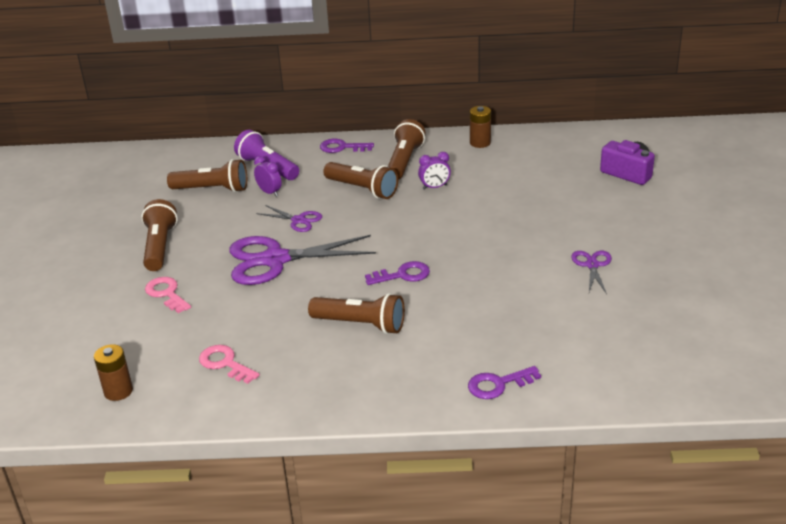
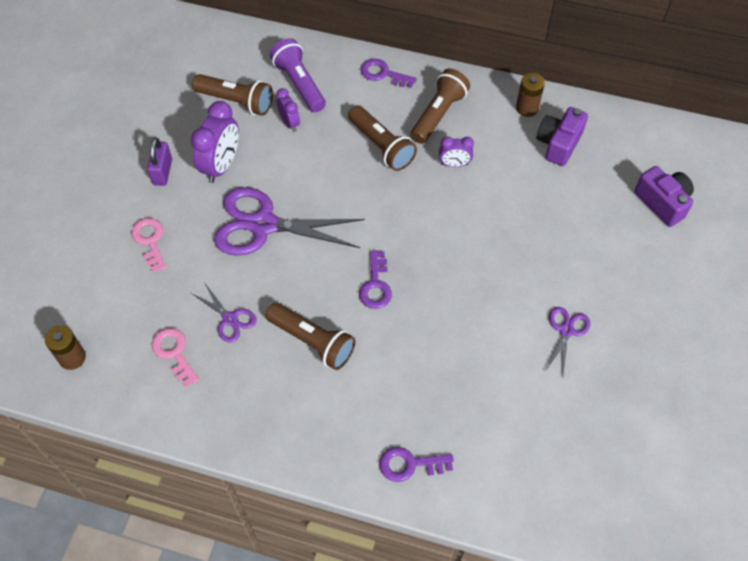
camera: 15 degrees right, 25 degrees up
brown flashlight [141,199,178,271] -> purple padlock [147,137,172,186]
purple scissors [256,205,322,232] -> purple scissors moved to [191,282,257,343]
purple key [365,261,430,285] -> purple key turned 90 degrees clockwise [359,250,392,309]
none -> purple clock [191,101,239,183]
none -> purple camera [536,107,588,166]

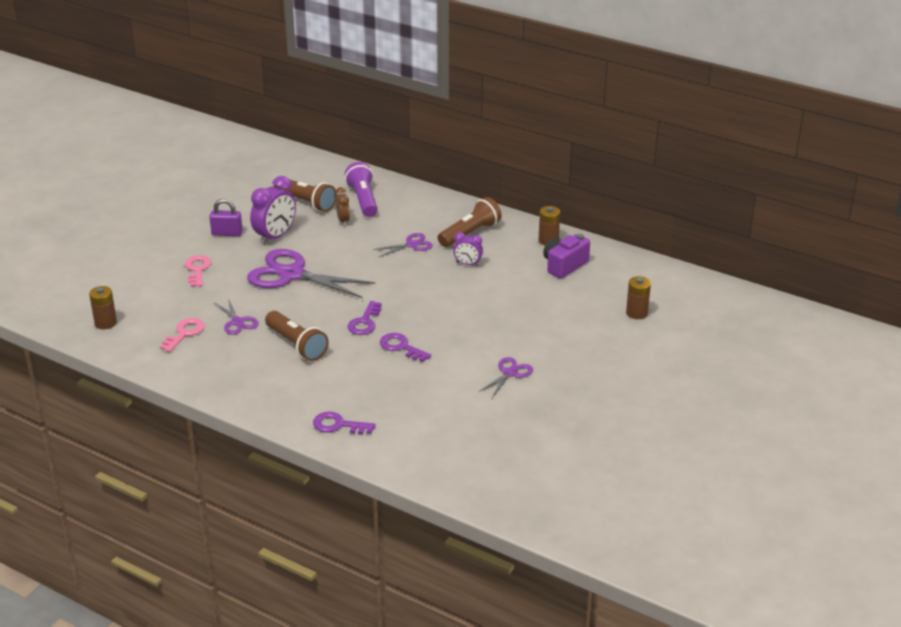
camera: 15 degrees right, 25 degrees down
purple padlock [147,137,172,186] -> purple padlock turned 75 degrees clockwise [209,199,243,236]
pink key [152,328,199,387] -> pink key turned 45 degrees clockwise [160,318,205,352]
purple clock [276,88,300,132] -> brown clock [335,187,350,226]
brown flashlight [348,105,417,171] -> purple scissors [373,233,433,257]
purple key [361,59,417,88] -> purple key moved to [380,333,431,362]
purple camera [635,166,694,227] -> brown battery [626,276,651,319]

